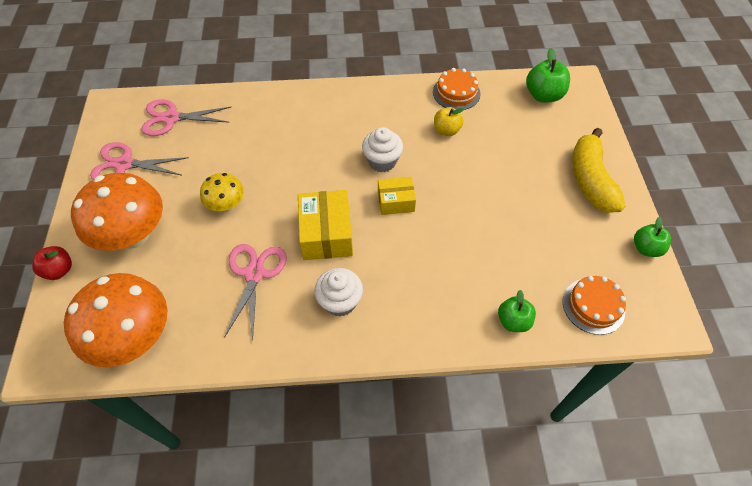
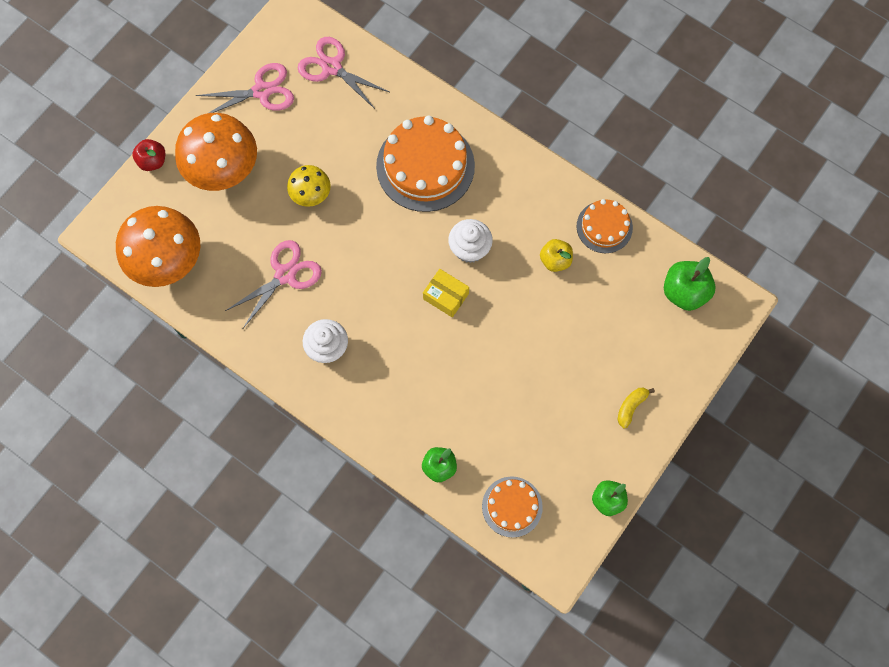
camera: 40 degrees right, 15 degrees up
pink scissors [90,142,189,180] -> pink scissors turned 120 degrees clockwise [196,63,294,113]
yellow box [298,190,353,260] -> none
yellow banana [572,128,625,213] -> yellow banana [617,388,655,428], size x0.45
none -> orange cake [376,116,475,212]

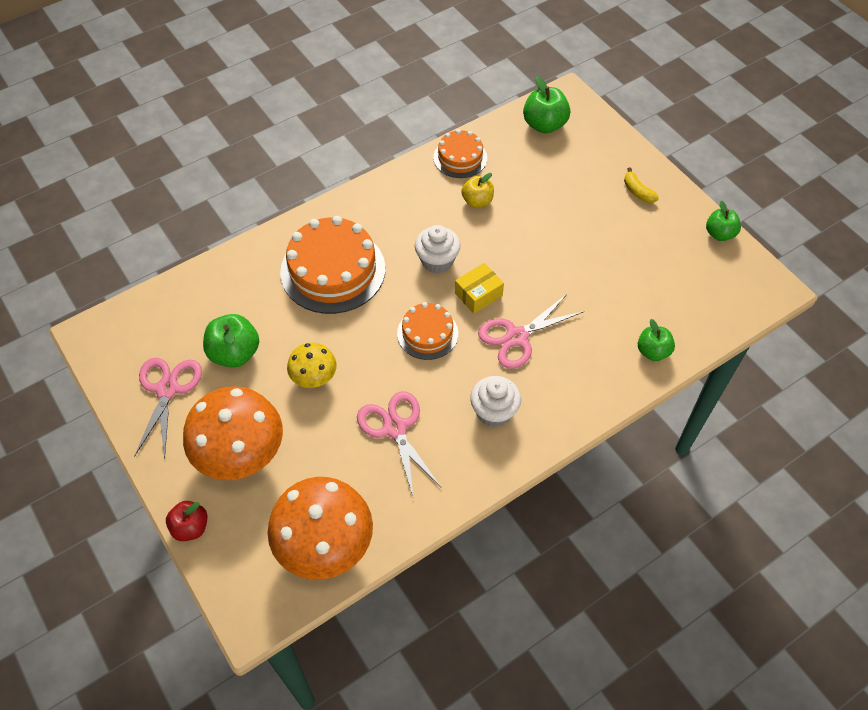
camera: 70 degrees left, 15 degrees down
pink scissors [298,37,389,109] -> pink scissors moved to [478,294,584,369]
orange cake [482,476,543,538] -> orange cake moved to [397,302,458,360]
none -> green apple [203,314,259,368]

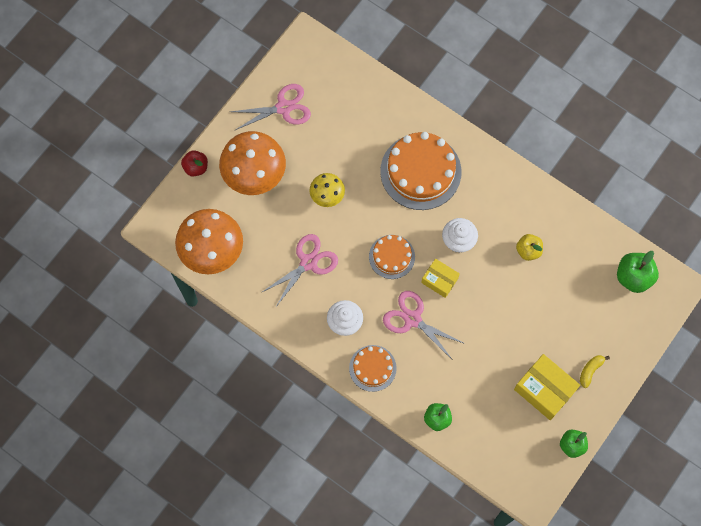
camera: 70 degrees right, 15 degrees up
green apple [203,314,259,368] -> none
orange cake [433,129,487,178] -> orange cake moved to [349,345,397,392]
none -> yellow box [514,354,580,420]

